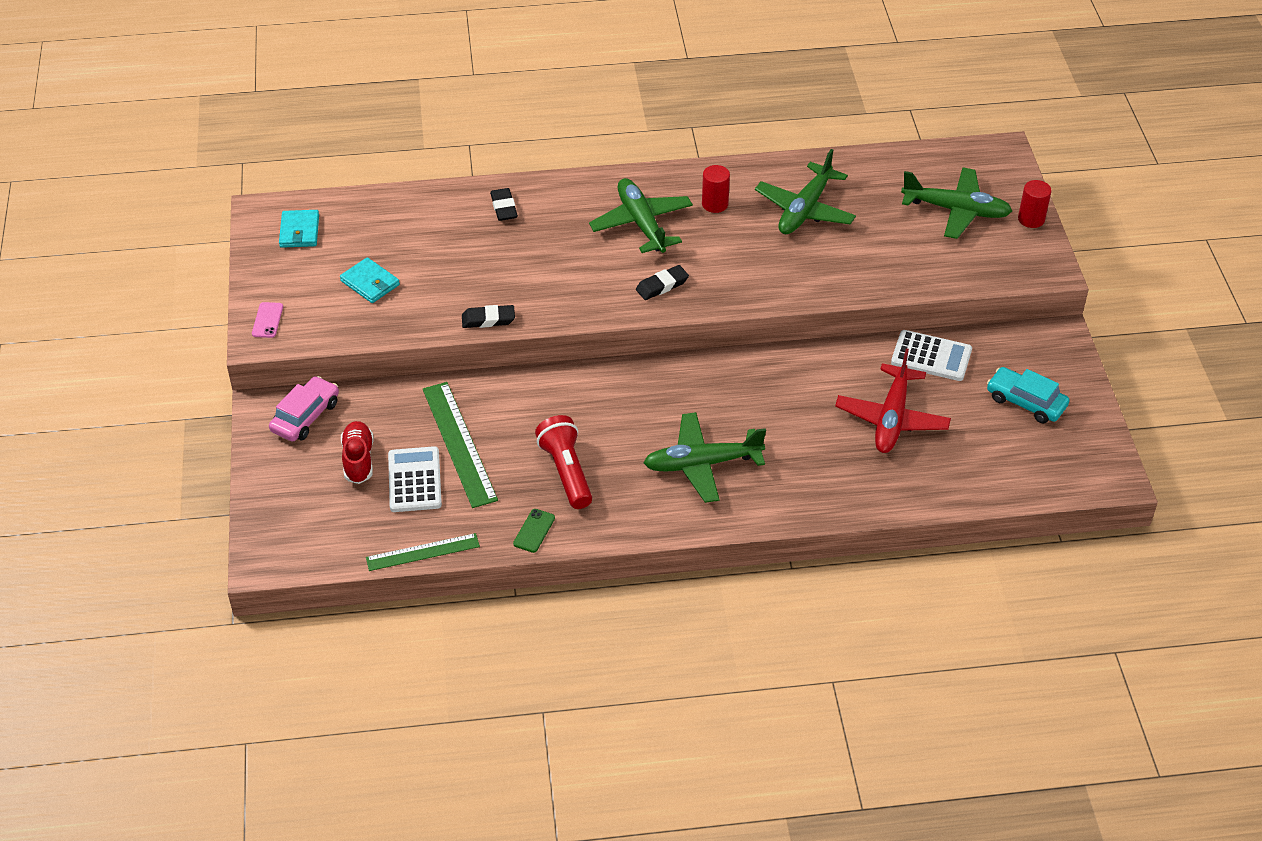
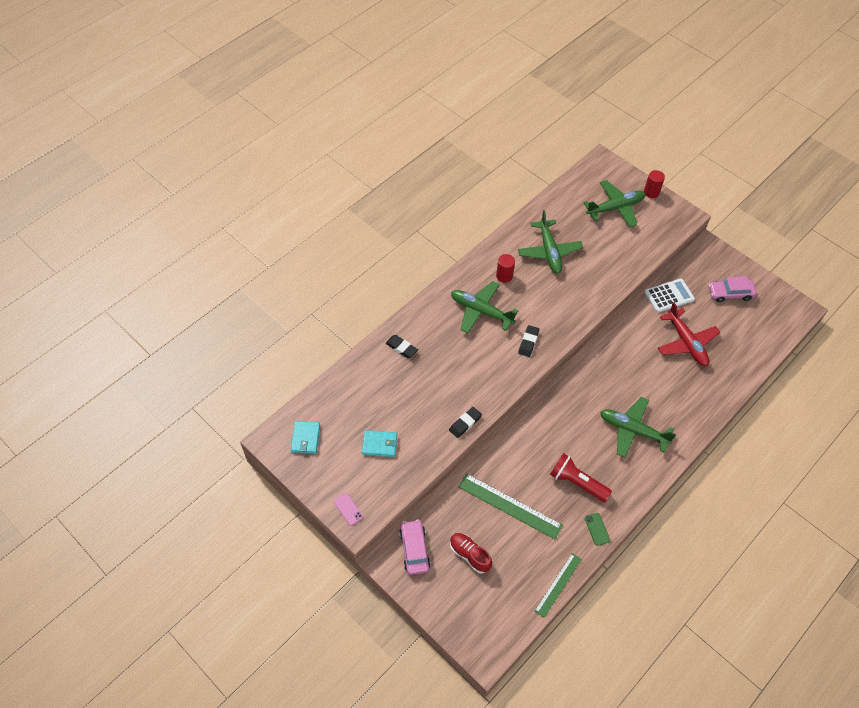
camera: 40 degrees left, 10 degrees up
turquoise wallet [279,210,319,248] -> turquoise wallet turned 45 degrees clockwise [291,421,320,454]
white calculator [388,446,442,512] -> none
green plane [644,412,766,503] -> green plane turned 75 degrees clockwise [600,397,676,458]
turquoise car [987,367,1070,423] -> pink car [708,276,757,302]

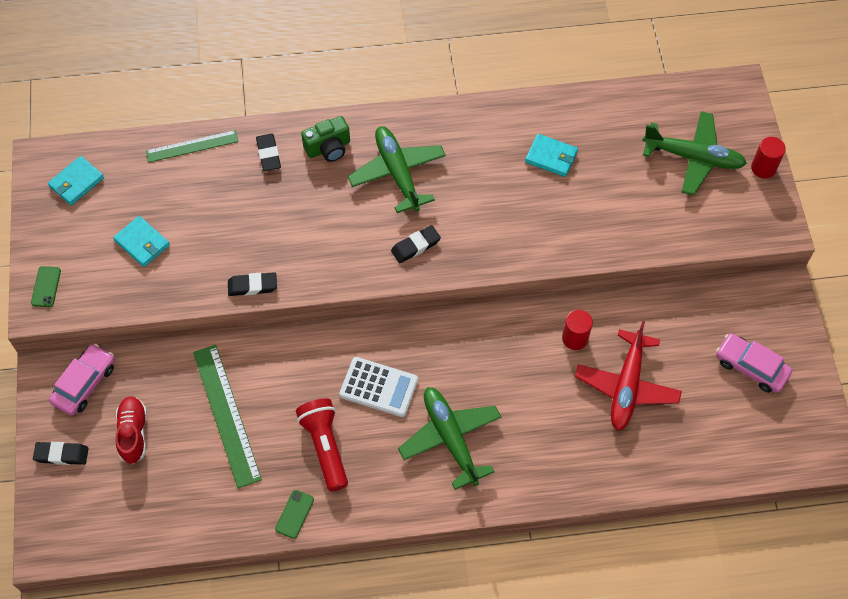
camera: 40 degrees right, 5 degrees up
pink phone [334,493,363,526] -> green phone [31,266,61,307]
red cylinder [496,254,515,283] -> red cylinder moved to [562,310,593,350]
green plane [518,210,583,274] -> turquoise wallet [525,134,578,177]
green ruler [535,553,582,618] -> green ruler moved to [146,130,239,163]
white calculator [644,279,695,313] -> white calculator moved to [339,357,418,417]
none -> black eraser [33,442,89,465]
none -> green camera [301,116,350,162]

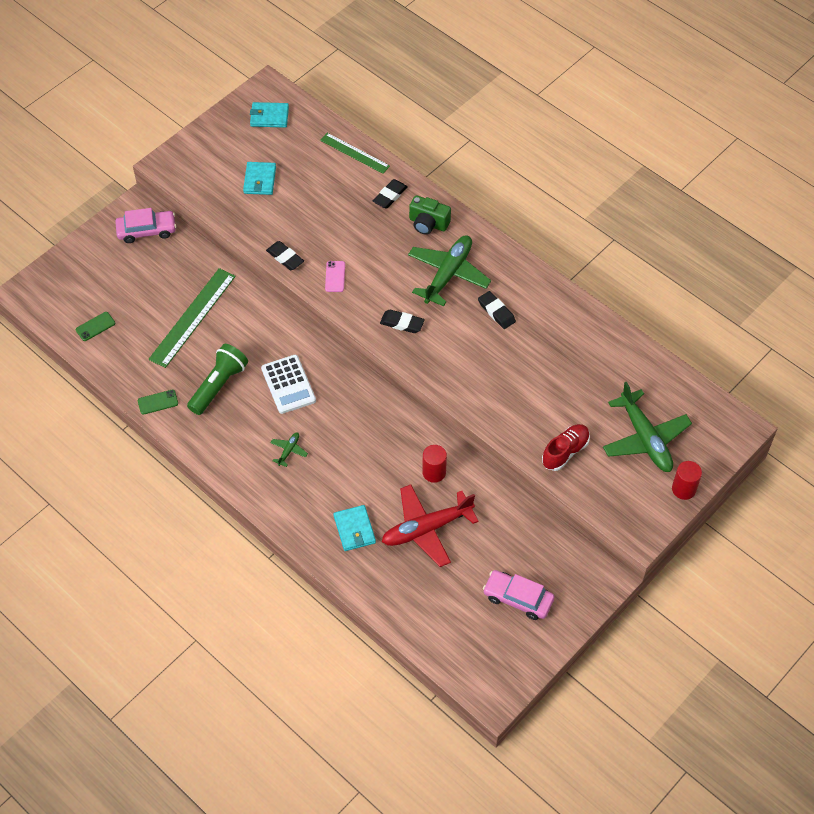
camera: 50 degrees right, 5 degrees down
green phone [31,266,61,307] -> green phone moved to [76,312,115,341]
black eraser [33,442,89,465] -> black eraser moved to [478,291,516,329]
red shoe [115,396,147,464] -> red shoe moved to [542,424,590,471]
red flashlight [296,398,348,492] -> green flashlight [187,344,248,415]
green plane [398,387,501,490] -> green plane [270,432,308,467], size x0.43
turquoise wallet [525,134,578,177] -> turquoise wallet moved to [333,505,376,551]
pink car [716,333,792,393] -> pink car turned 60 degrees counterclockwise [483,570,554,620]
none -> pink phone [325,261,345,292]

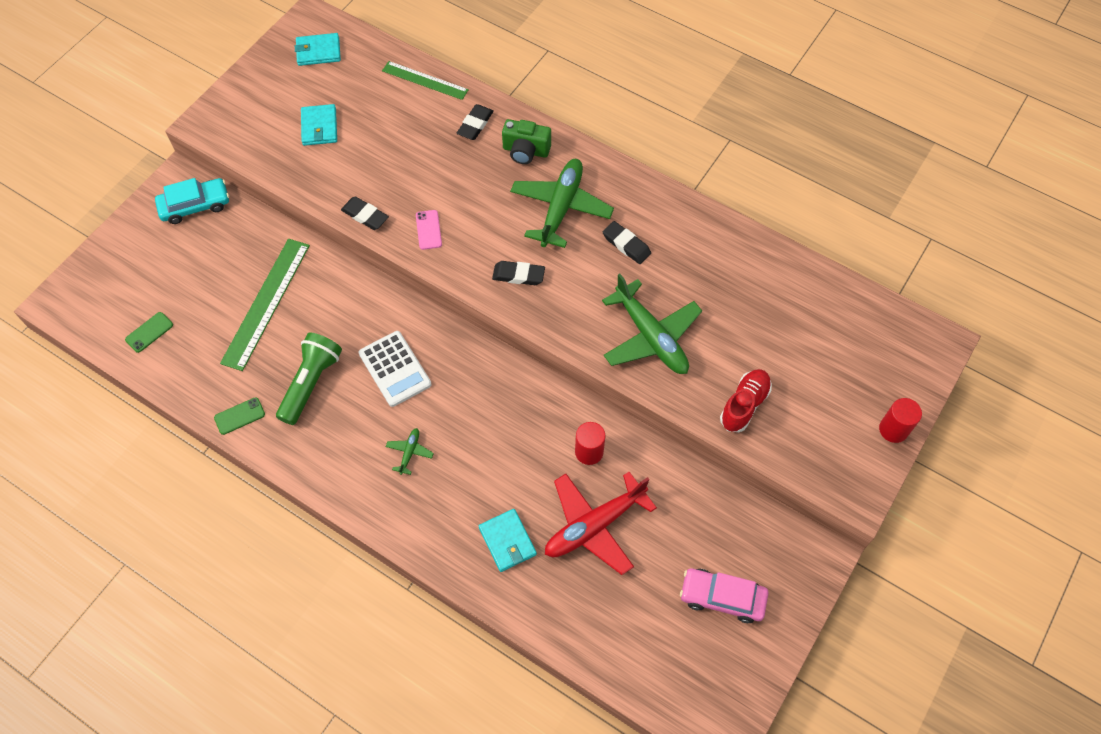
camera: 10 degrees left, 5 degrees up
pink car [115,208,176,243] -> turquoise car [155,178,229,224]
green plane [603,382,692,472] -> green plane moved to [602,274,702,374]

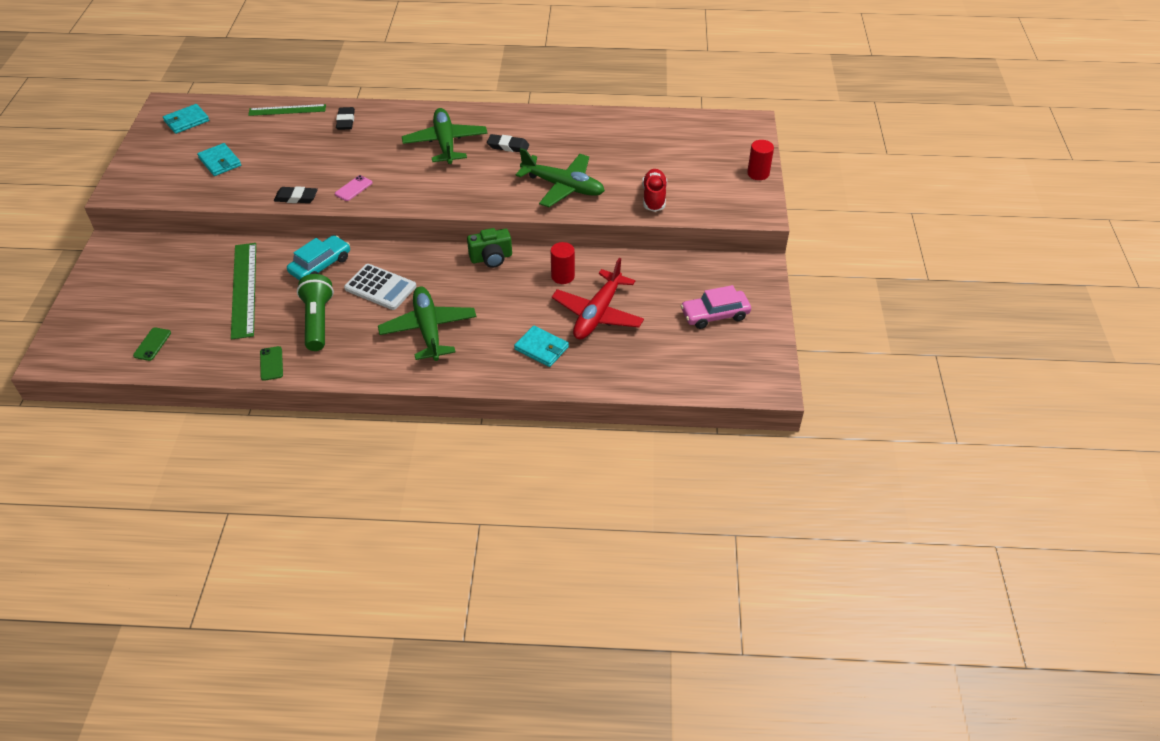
camera: 30 degrees left, 15 degrees down
turquoise car [155,178,229,224] -> turquoise car moved to [287,235,350,280]
green phone [214,397,265,435] -> green phone turned 45 degrees counterclockwise [260,346,283,381]
green plane [386,428,434,475] -> green plane [378,287,477,361], size x2.33
pink phone [416,210,442,250] -> pink phone turned 75 degrees clockwise [335,175,372,201]
black eraser [492,261,545,285] -> none
green camera [502,119,551,164] -> green camera moved to [467,228,512,268]

